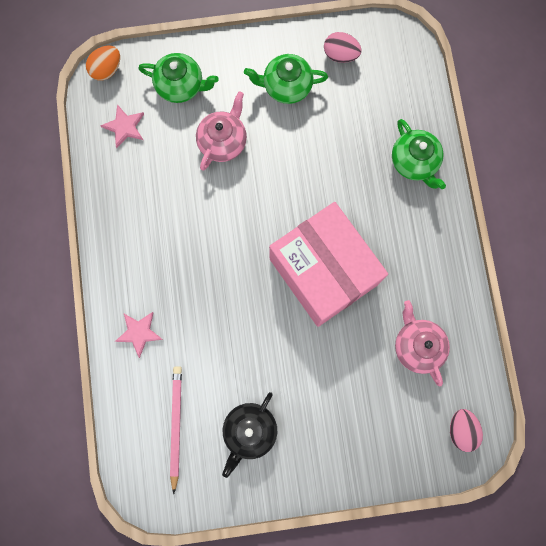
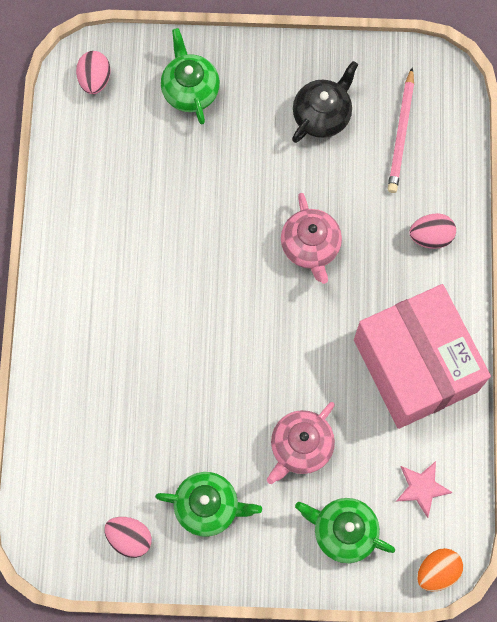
camera: 170 degrees left, 5 degrees down
pink star [115,312,163,358] -> pink egg [409,213,456,249]
pink box [269,202,388,327] -> pink box moved to [354,284,491,429]
green teapot [392,119,446,189] -> green teapot moved to [161,28,220,124]
pink teapot [395,300,450,387] -> pink teapot moved to [281,193,342,284]

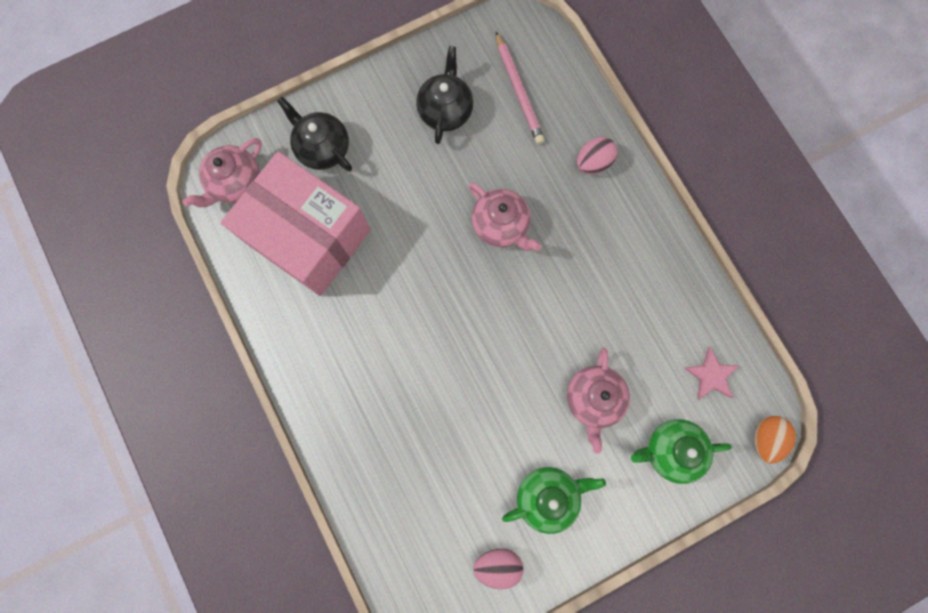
camera: 30 degrees left, 5 degrees up
pink egg [76,51,111,94] -> pink teapot [183,138,262,207]
green teapot [161,28,220,124] -> black teapot [277,97,352,171]
pink box [354,284,491,429] -> pink box moved to [221,151,371,296]

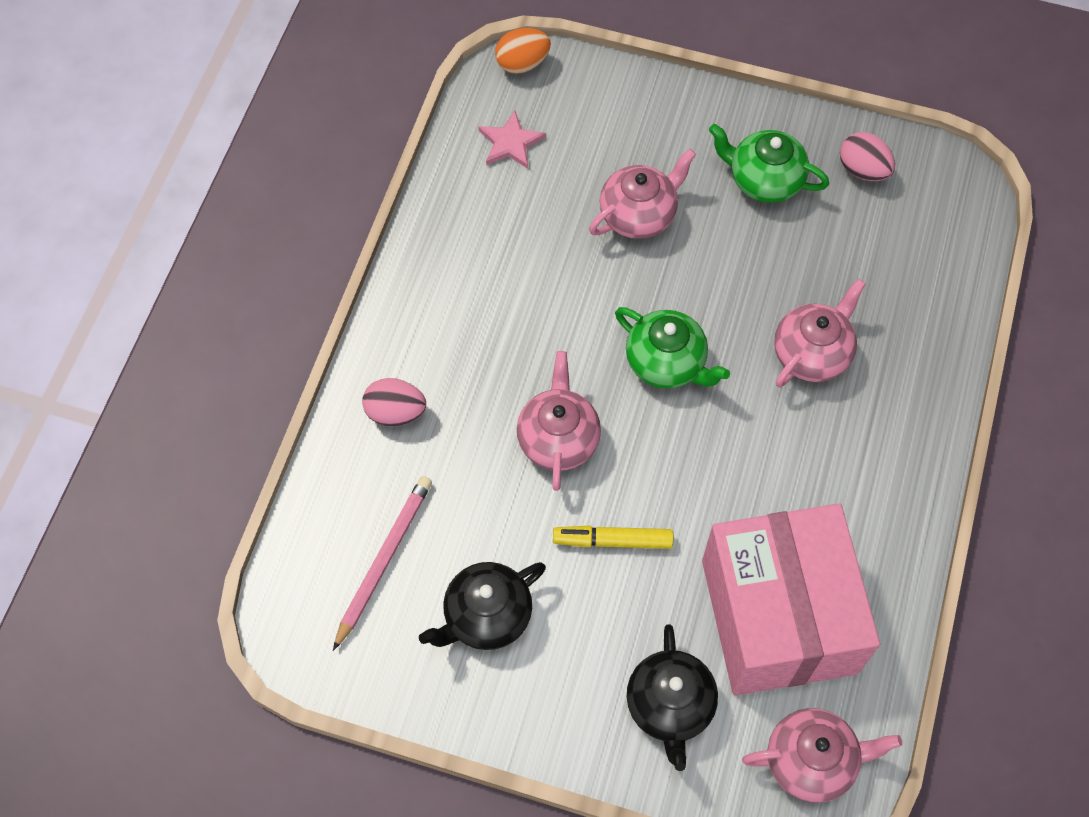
camera: 135 degrees left, 15 degrees down
green teapot [631,419,732,484] -> green teapot moved to [615,307,730,388]
none -> yellow marker [553,526,674,549]
none -> pink teapot [774,279,866,387]

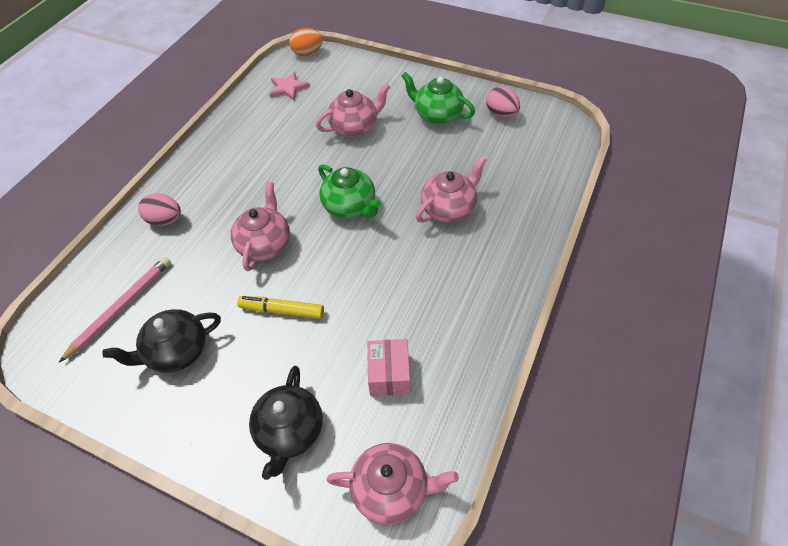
camera: 10 degrees right, 10 degrees down
pink box [702,503,880,696] -> pink box [367,339,410,396], size x0.40

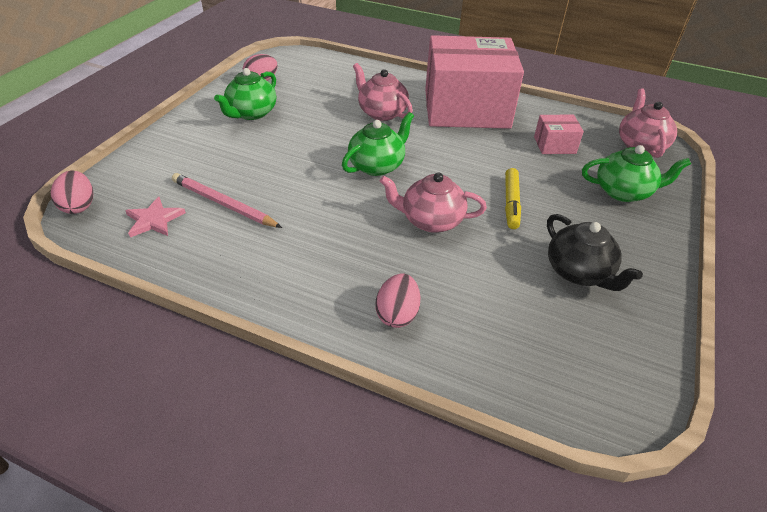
camera: 95 degrees left, 10 degrees down
pink pencil [59,257,171,363] -> pink pencil moved to [172,173,282,228]
black teapot [249,366,323,480] -> green teapot [582,145,691,202]
orange egg [289,28,323,56] -> pink egg [51,171,93,214]
pink teapot [316,83,390,137] -> none
none -> pink box [425,35,524,129]

